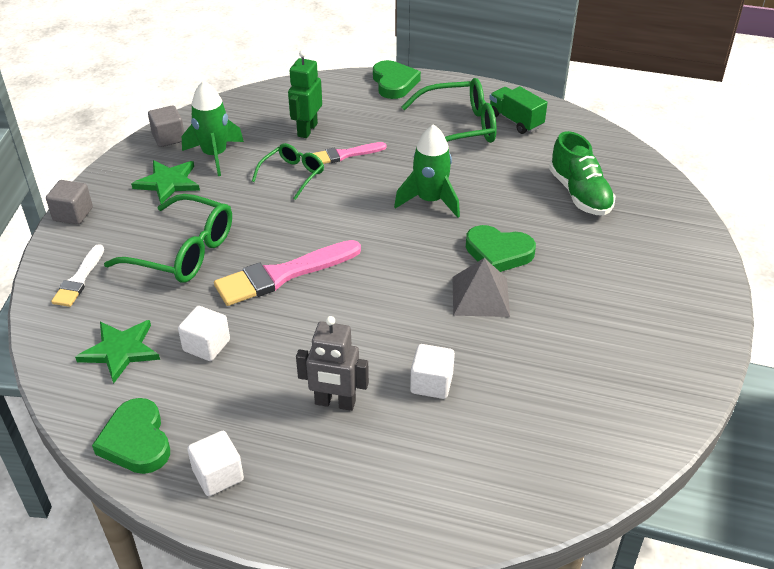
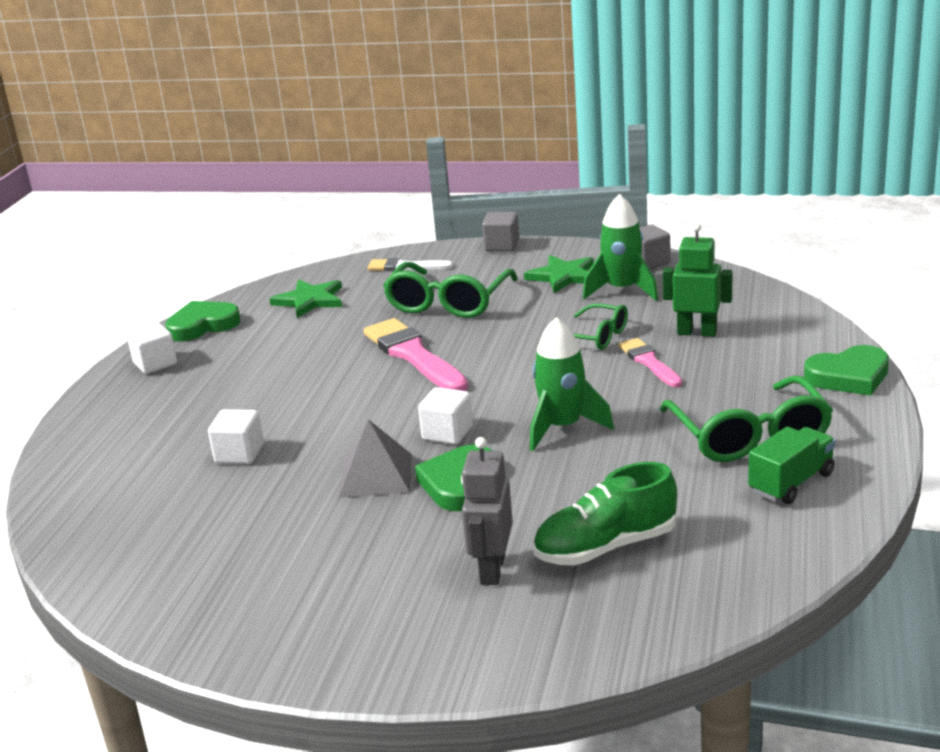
camera: 90 degrees right, 15 degrees down
white cube [178,306,230,361] -> white cube moved to [418,387,473,445]
grey robot [296,316,369,411] -> grey robot moved to [461,437,513,585]

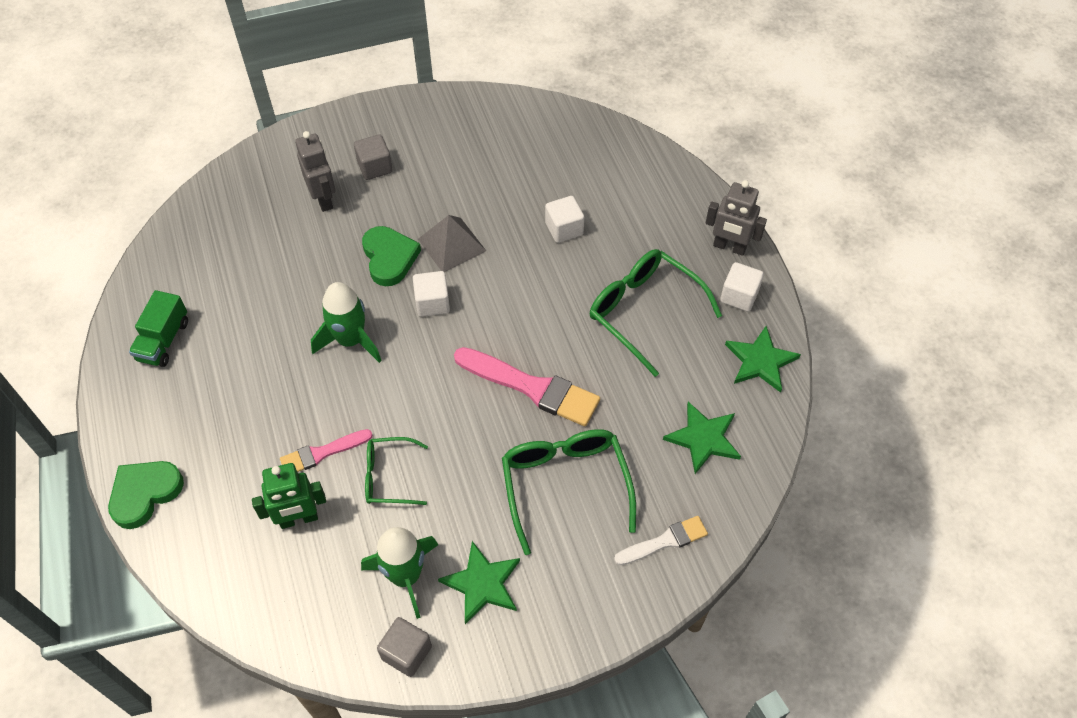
camera: 145 degrees right, 30 degrees up
green heart [165,301,241,341] -> green star [725,326,801,393]
grey cube [482,212,519,251] -> grey cube moved to [354,134,393,180]
green shoe [533,462,677,566] -> none
pink brush [619,338,682,387] -> pink brush turned 120 degrees clockwise [280,429,373,472]
green glasses [660,376,833,462] -> green glasses moved to [590,249,722,377]
none -> grey robot [706,180,767,256]

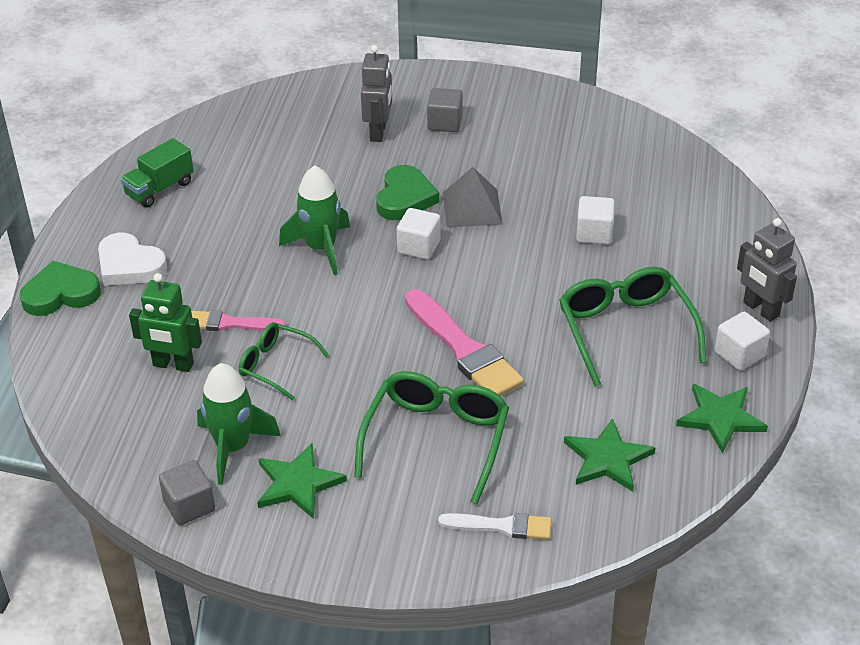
camera: 30 degrees right, 15 degrees down
none -> white heart [98,233,167,286]

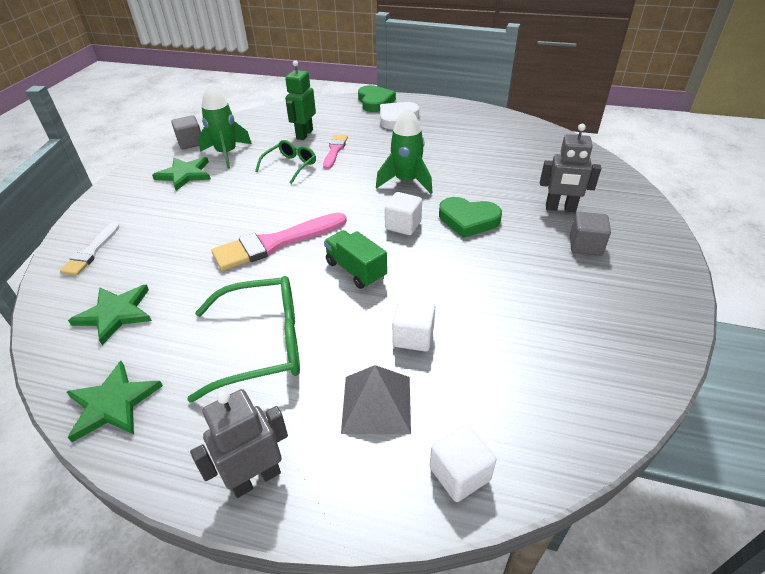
camera: 95 degrees right, 0 degrees up
green truck [121,138,194,207] -> green truck moved to [324,230,387,289]
green glasses [354,371,509,505] -> none
grey pyramid [443,167,503,227] -> grey pyramid moved to [341,365,411,434]
white cube [715,311,770,371] -> white cube moved to [430,424,496,502]

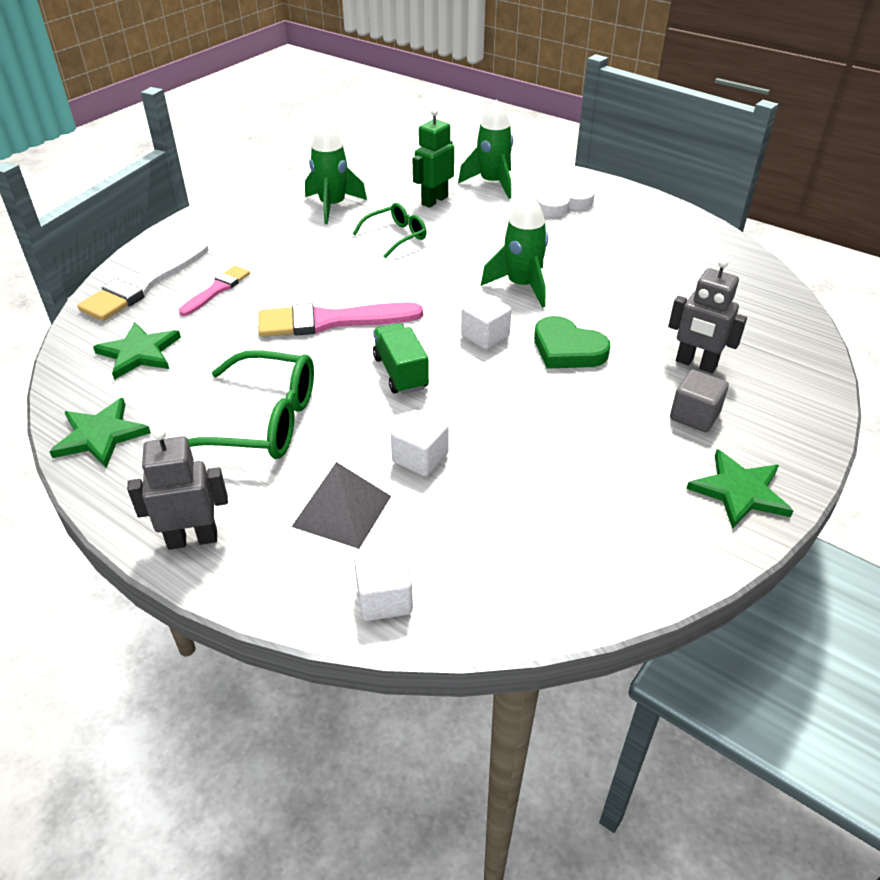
camera: 20 degrees right, 0 degrees up
white brush [60,222,119,275] -> white brush [77,240,209,321], size x1.72
green star [152,157,211,191] -> green star moved to [686,449,794,529]
grey cube [171,115,201,149] -> none
pink brush [323,134,348,169] -> pink brush moved to [179,266,250,316]
green heart [358,85,396,112] -> none
none -> green rocket [458,99,513,199]

